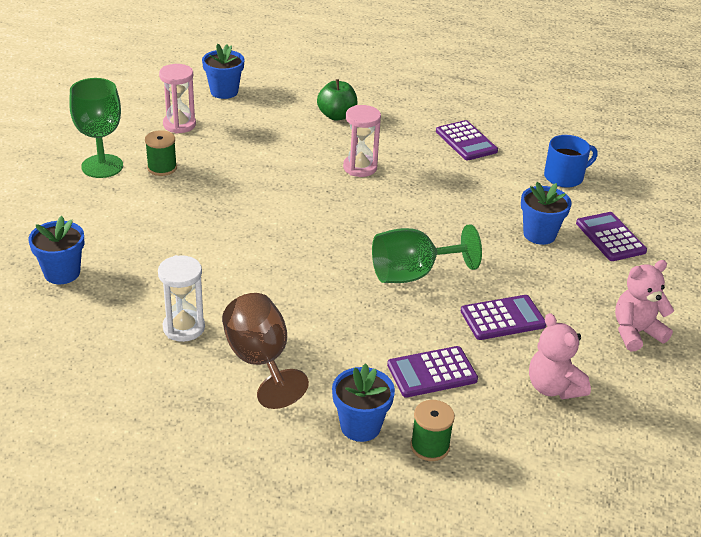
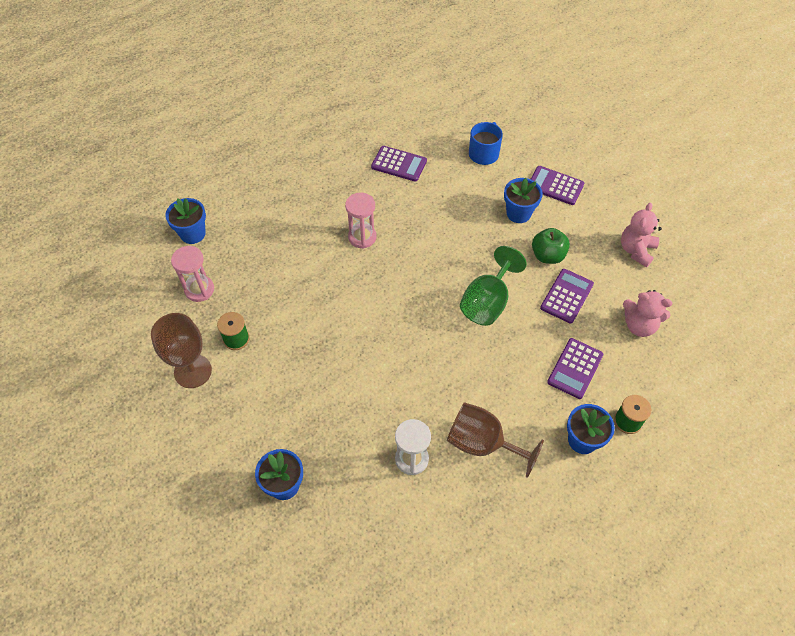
camera: 40 degrees left, 20 degrees up
green goblet [69,78,123,178] -> brown goblet [151,313,212,388]
green apple [317,79,357,121] -> green apple moved to [532,228,570,264]

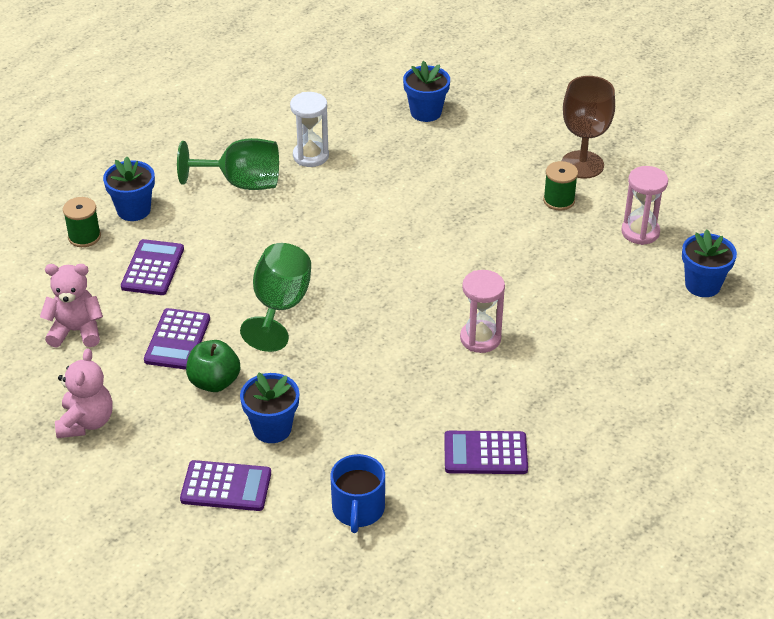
camera: 160 degrees right, 15 degrees down
brown goblet [447,402,544,478] -> green goblet [177,138,279,190]

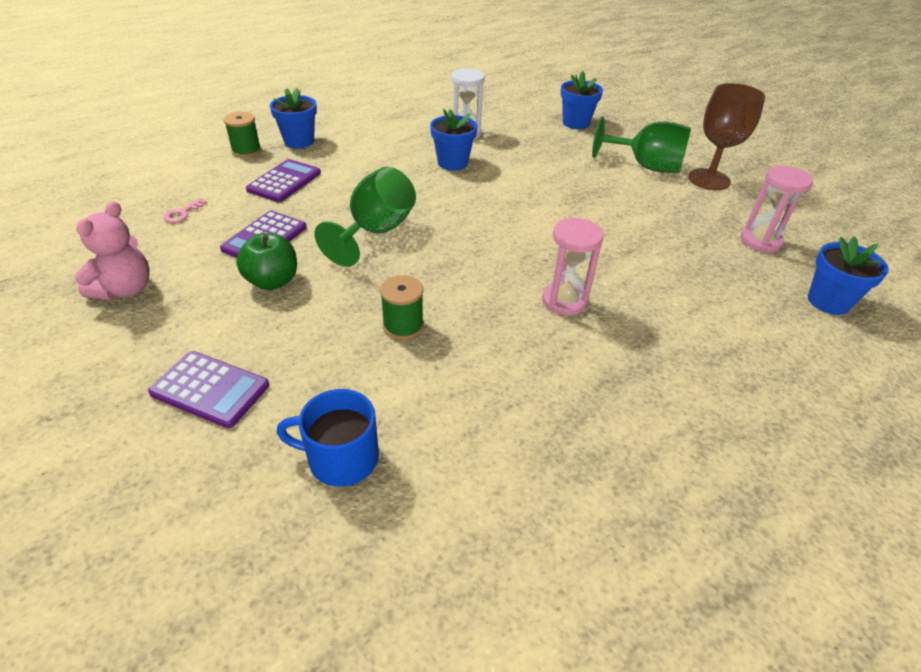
camera: 15 degrees right, 0 degrees up
pink teddy bear [40,264,103,348] -> pink key [164,198,207,223]
green goblet [177,138,279,190] -> green goblet moved to [592,116,691,173]
blue flower pot [240,372,299,443] -> blue flower pot moved to [430,109,478,171]
blue mug [330,454,385,533] -> blue mug turned 75 degrees clockwise [277,389,379,487]
purple calculator [444,431,528,474] -> none
green spool [543,161,578,211] -> green spool moved to [380,275,424,340]

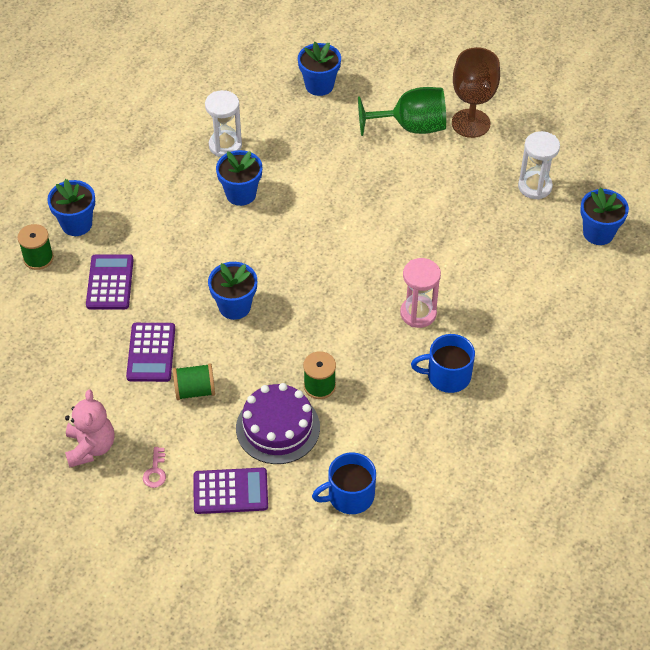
camera: 25 degrees left, 10 degrees up
pink key [164,198,207,223] -> pink key moved to [143,447,166,488]
green apple [236,233,297,290] -> green spool [173,363,215,400]
green goblet [315,167,416,267] -> blue flower pot [208,262,257,320]
pink hourglass [741,166,813,252] -> white hourglass [518,131,560,200]
none -> purple cake [236,383,320,464]
none -> blue mug [411,334,475,393]

